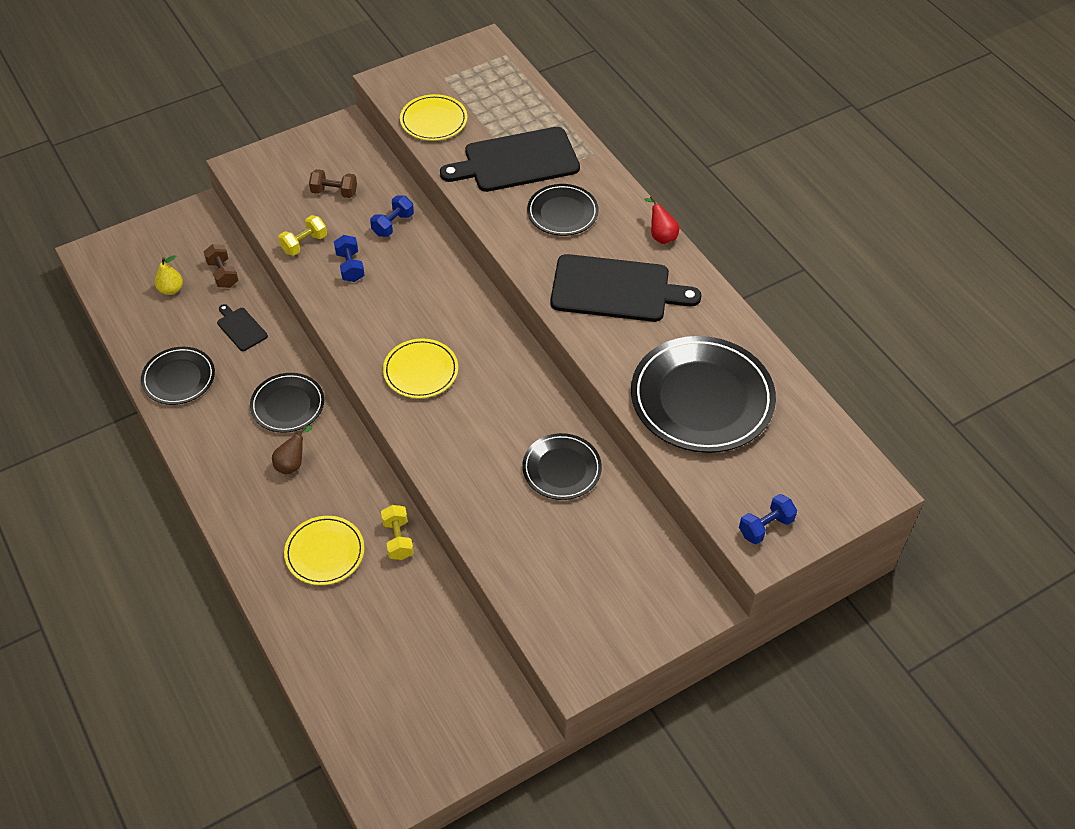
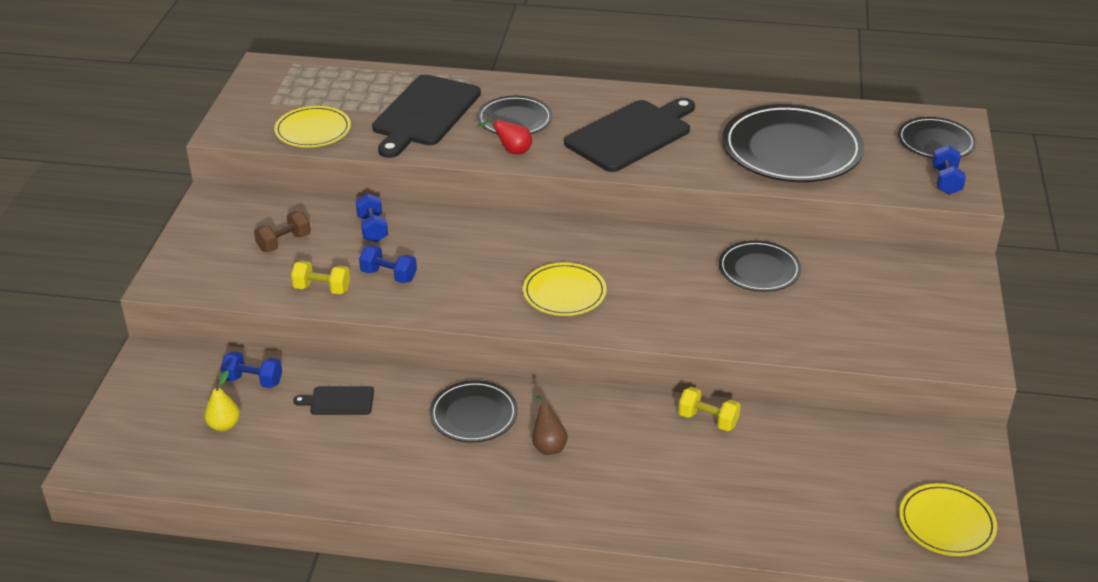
camera: 50 degrees left, 15 degrees down
black plate [141,347,215,405] -> black plate moved to [898,117,976,158]
brown dumbbell [204,244,238,288] -> blue dumbbell [221,351,282,388]
yellow dumbbell [278,215,327,256] -> yellow dumbbell turned 75 degrees counterclockwise [291,261,350,294]
yellow plate [284,516,364,585] -> yellow plate moved to [899,483,997,556]
red pear [644,196,679,244] -> red pear moved to [477,117,532,155]

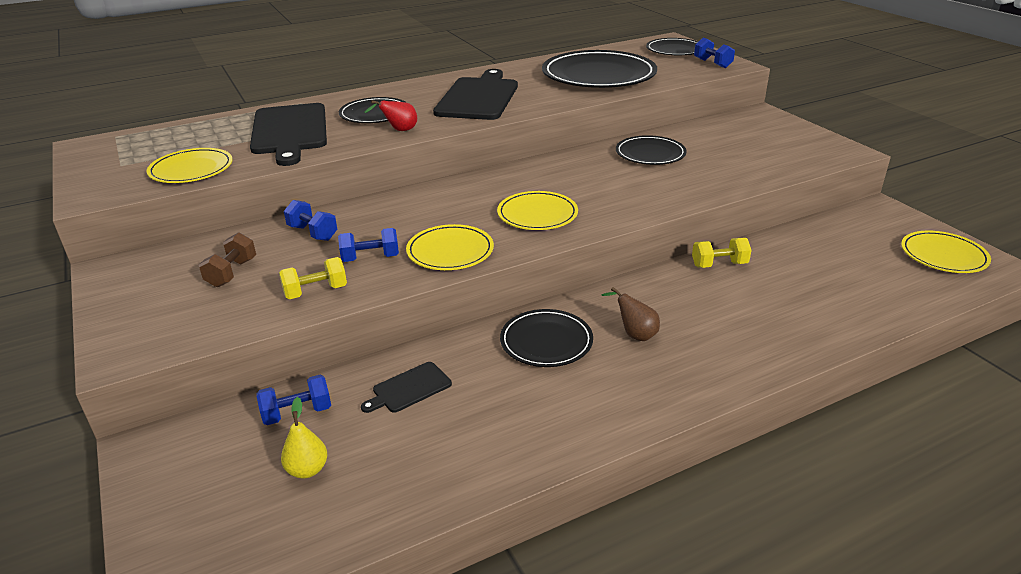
camera: 35 degrees left, 5 degrees down
none -> yellow plate [406,224,494,270]

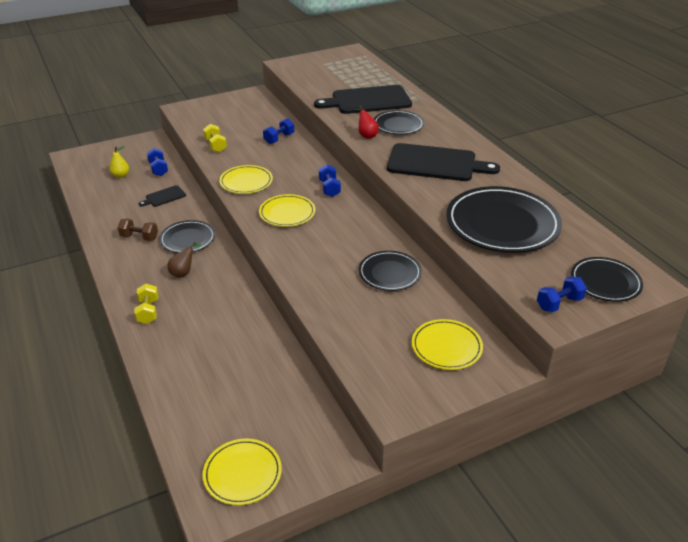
camera: 90 degrees right, 5 degrees up
yellow plate [147,148,233,183] -> yellow plate moved to [412,319,483,370]
brown dumbbell [199,232,256,287] -> brown dumbbell moved to [118,218,158,241]
blue dumbbell [338,228,399,262] -> blue dumbbell moved to [319,164,341,197]
black cutting board [361,362,452,413] -> black cutting board turned 90 degrees counterclockwise [139,185,186,207]
yellow dumbbell [692,238,752,268] -> yellow dumbbell moved to [134,284,159,324]

